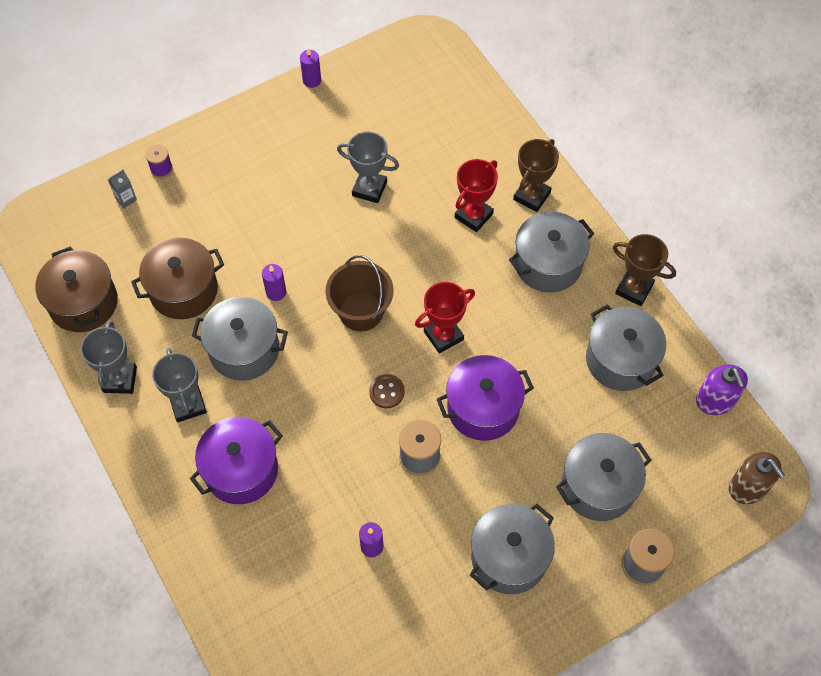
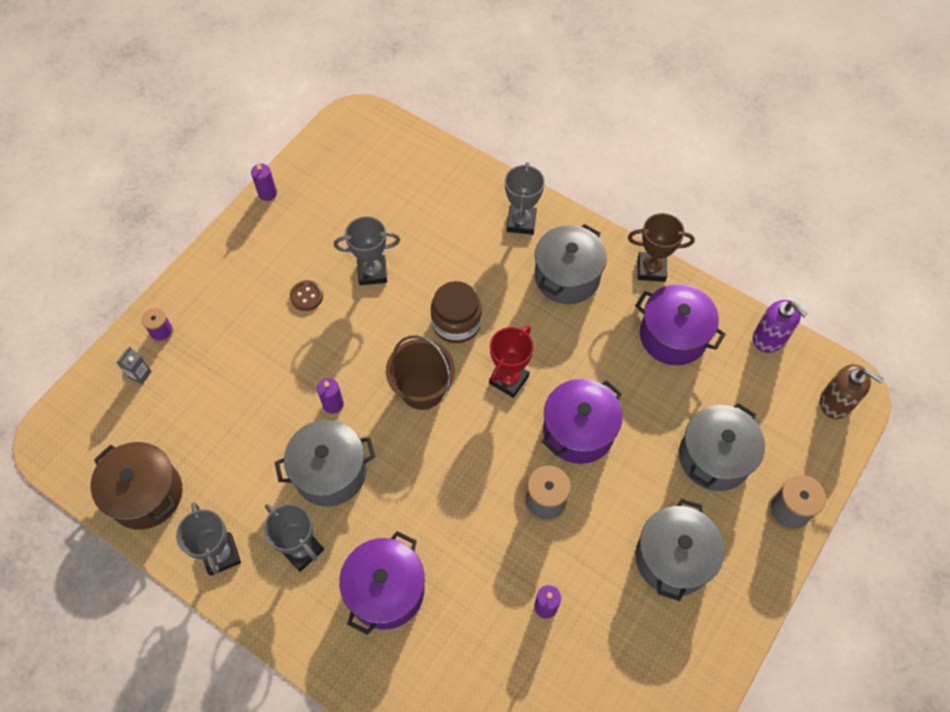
camera: 25 degrees left, 0 degrees up
brown pot [131,237,224,319] -> none
brown button [369,374,405,408] -> brown button moved to [290,280,323,311]
red trophy [455,159,498,232] -> none
brown trophy [513,139,559,212] -> grey trophy [505,162,545,235]
grey pot [586,304,666,391] -> purple pot [635,284,726,365]
none -> brown jar [431,281,482,343]

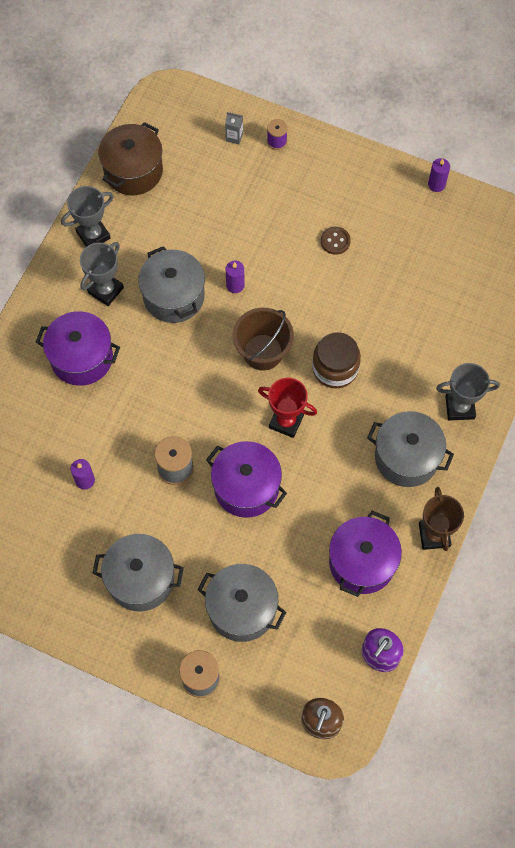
camera: 80 degrees right, 5 degrees up
grey trophy [334,216,400,285] -> none

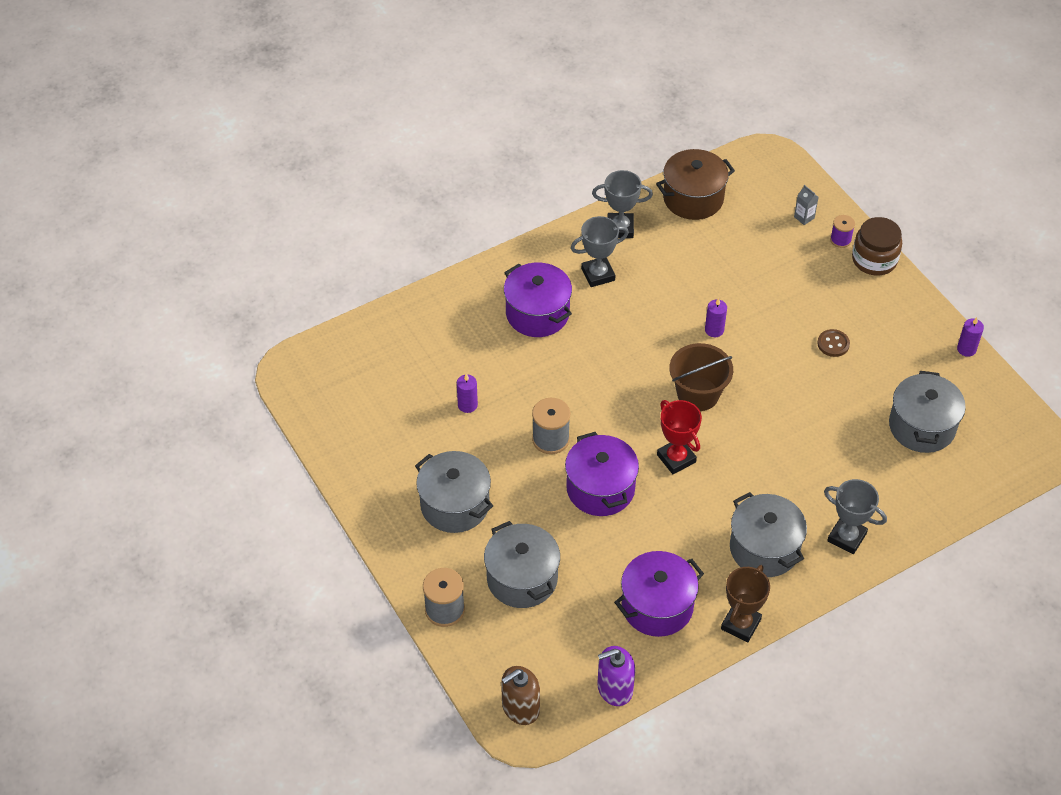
camera: 35 degrees right, 15 degrees down
grey pot [138,246,205,323] -> grey pot moved to [889,371,966,453]
brown jar [312,332,361,388] -> brown jar moved to [852,217,902,275]

